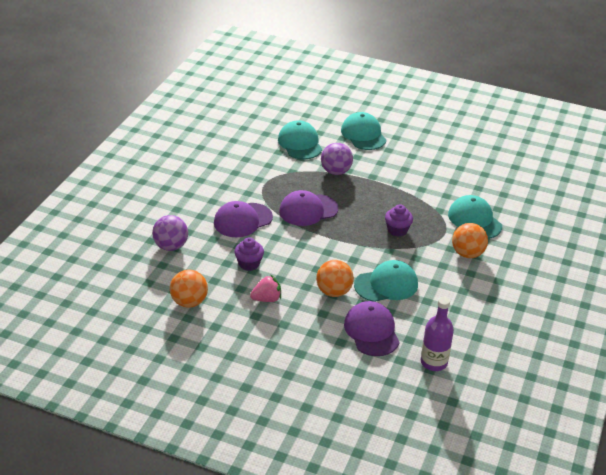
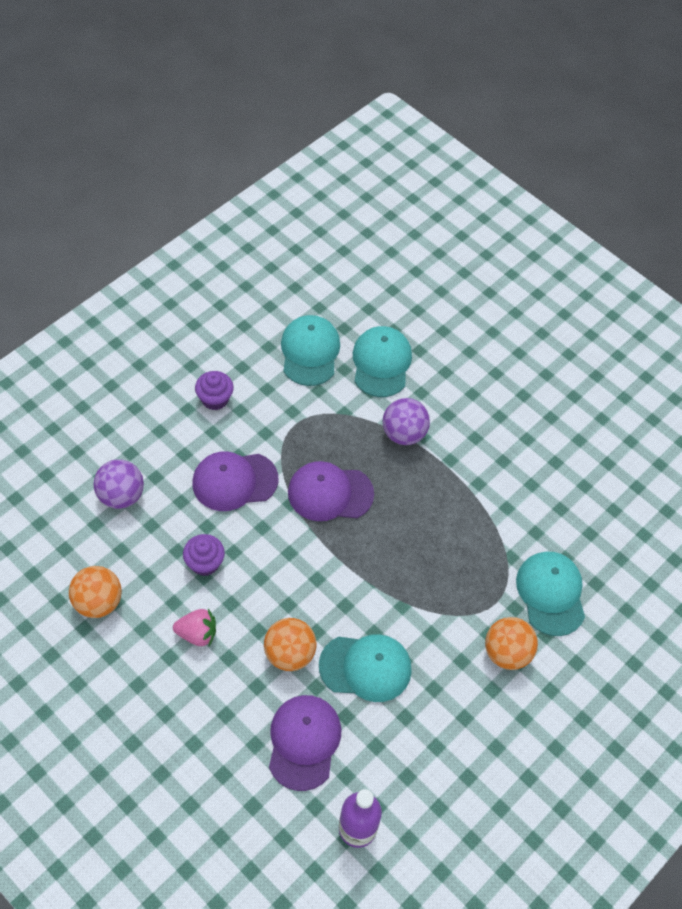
camera: 20 degrees right, 20 degrees up
turquoise cap [341,112,386,150] -> turquoise cap moved to [281,315,340,386]
purple cupcake [385,204,413,237] -> purple cupcake moved to [195,371,234,410]

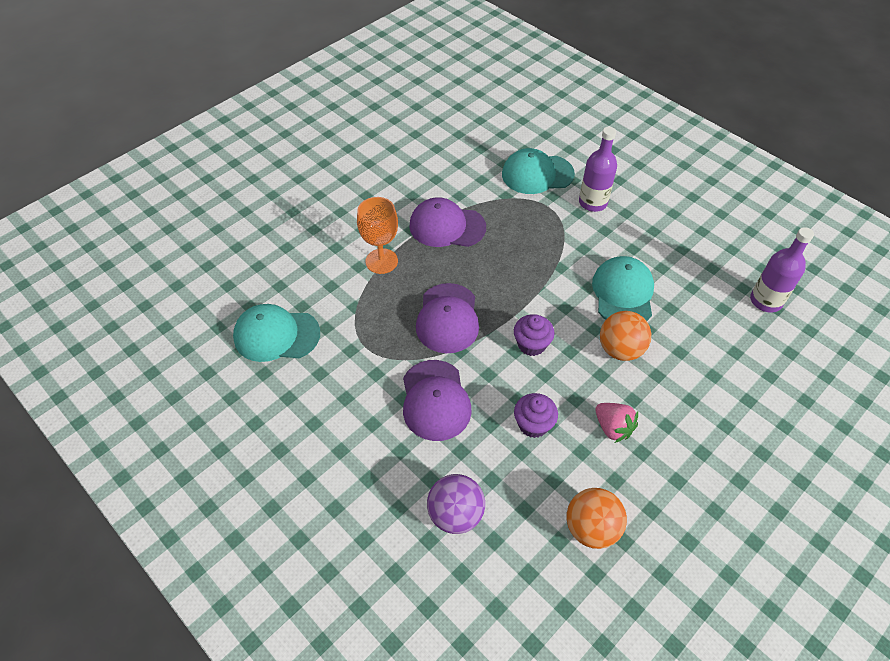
camera: 85 degrees left, 5 degrees down
pink strawberry [173,609,216,646] -> pink strawberry turned 135 degrees clockwise [595,403,638,443]
purple cupcake [195,371,234,410] -> purple cupcake moved to [514,314,555,356]
purple cap [269,695,341,791] -> purple cap moved to [409,197,486,247]
turquoise cap [353,326,412,397] -> none
purple ball [383,398,430,445] -> orange goblet [357,197,398,274]
orange ball [485,617,538,670] -> purple bottle [579,127,617,212]

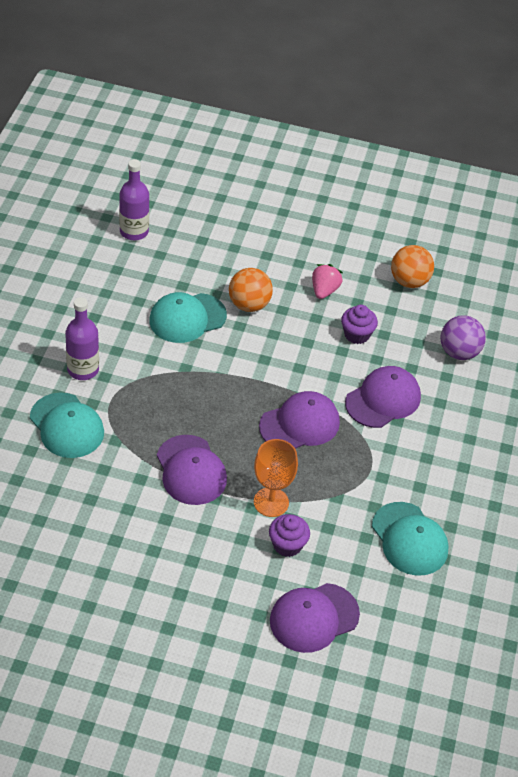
camera: 125 degrees left, 5 degrees down
purple cupcake [514,314,555,356] -> purple cupcake moved to [269,514,310,557]
none -> purple cap [270,583,360,653]

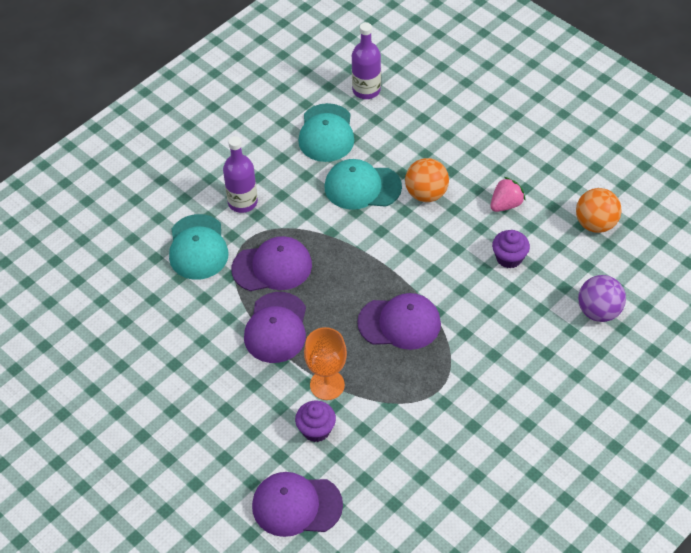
camera: 35 degrees right, 5 degrees up
purple cap [345,366,421,428] -> purple cap moved to [231,236,312,291]
turquoise cap [372,502,449,576] -> turquoise cap moved to [298,103,354,162]

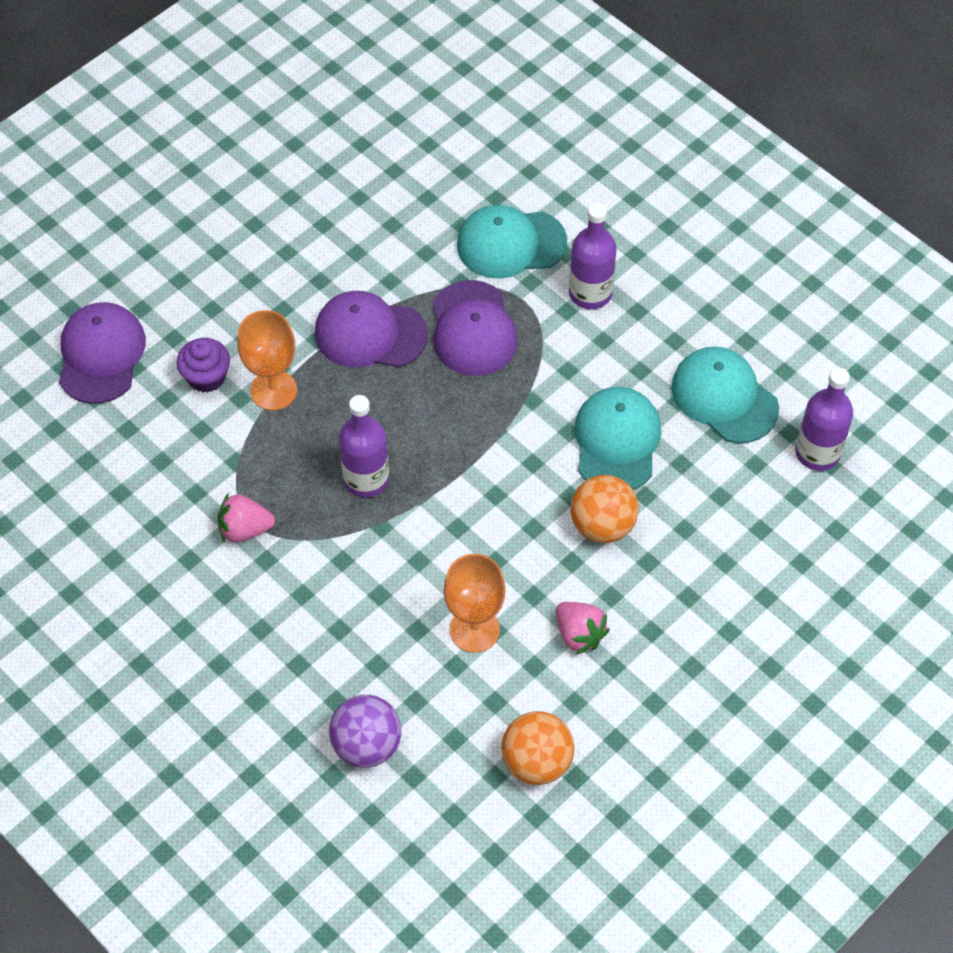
camera: 90 degrees right, 5 degrees up
turquoise cap [298,103,354,162] -> turquoise cap turned 45 degrees clockwise [671,347,779,443]
purple cap [357,293,441,350] -> purple bottle [339,395,389,498]
purple cupcake [492,230,530,269] -> orange goblet [444,554,506,653]
none -> pink strawberry [217,493,275,543]

